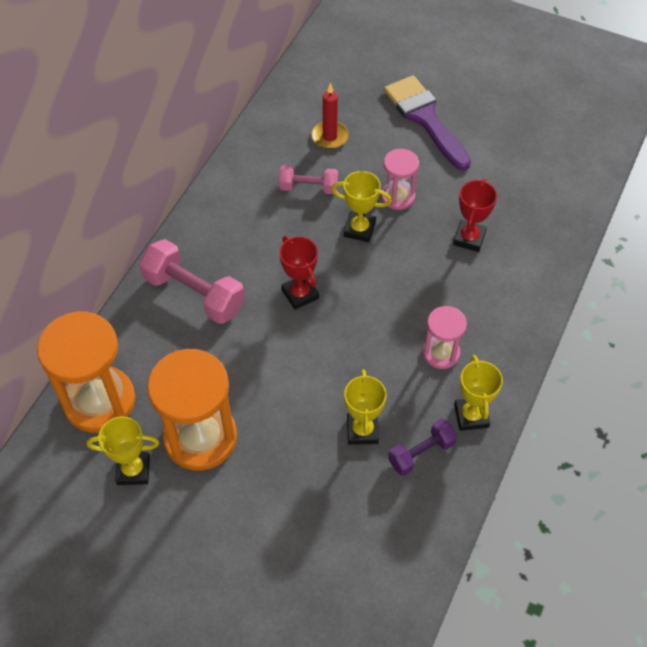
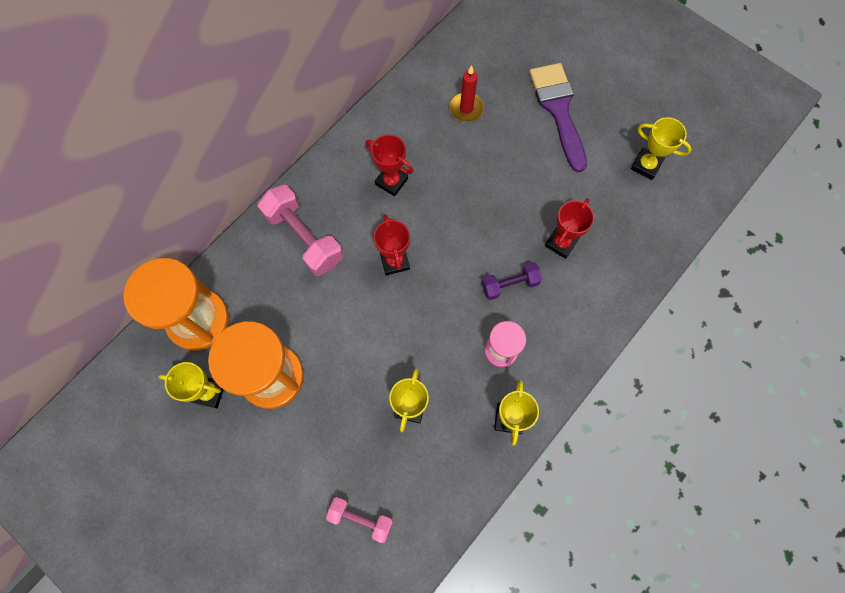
camera: 15 degrees right, 15 degrees up
pink dumbbell [279,165,338,194] -> pink dumbbell moved to [326,497,393,543]
yellow trophy [332,171,392,242] -> yellow trophy moved to [631,117,692,180]
pink hourglass [381,149,419,210] -> none
purple dumbbell [388,419,457,476] -> purple dumbbell moved to [482,262,542,300]
none -> red trophy [366,135,413,196]

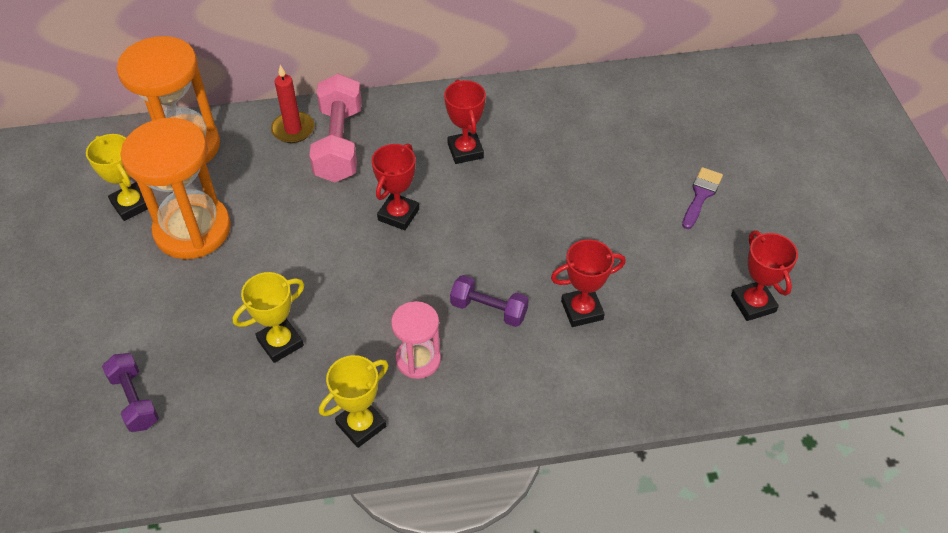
camera: 40 degrees right, 20 degrees down
pink dumbbell [326,497,393,543] -> purple dumbbell [102,353,159,432]
red candle [450,65,484,122] -> red candle moved to [271,65,315,143]
purple brush [529,63,587,172] -> purple brush [682,167,723,229], size x0.51
yellow trophy [631,117,692,180] -> red trophy [731,231,798,321]

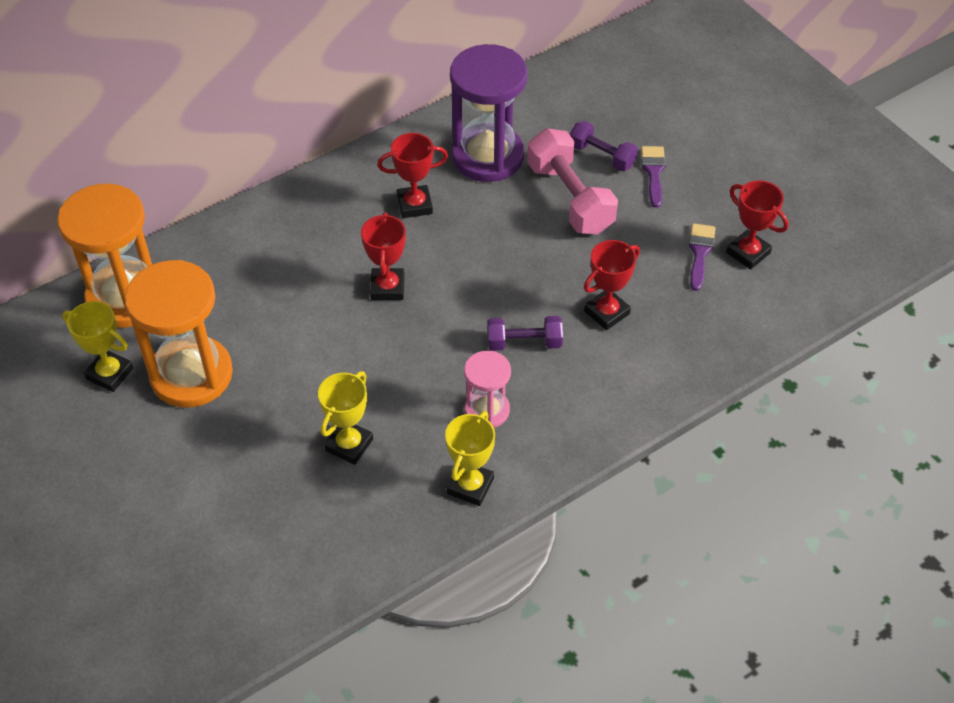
camera: 25 degrees left, 0 degrees up
purple dumbbell [102,353,159,432] -> purple dumbbell moved to [570,121,638,171]
red candle [271,65,315,143] -> none
pink dumbbell [309,74,362,182] -> pink dumbbell moved to [527,128,618,234]
red trophy [444,79,486,164] -> red trophy turned 60 degrees counterclockwise [377,133,448,218]
none -> purple hourglass [450,44,527,182]
none -> purple brush [689,223,715,291]

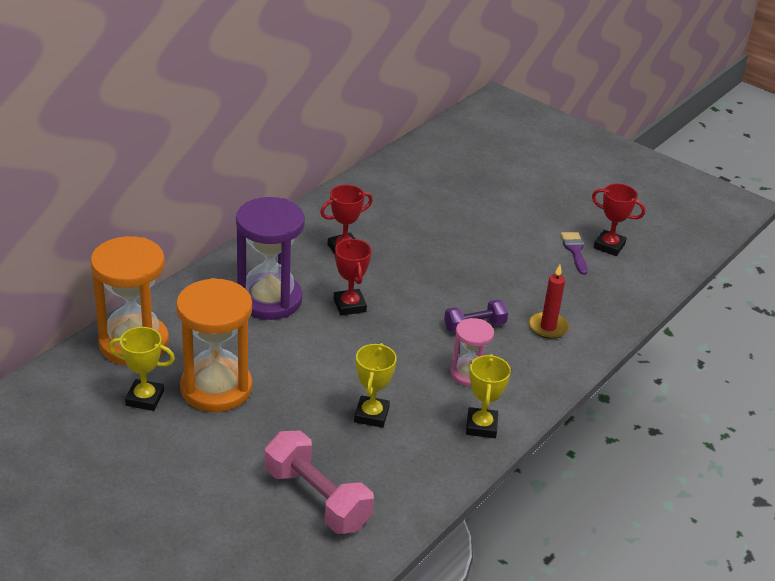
camera: 20 degrees left, 15 degrees down
purple hourglass [450,44,527,182] -> purple hourglass moved to [236,197,305,320]
pink dumbbell [527,128,618,234] -> pink dumbbell moved to [265,431,374,534]
purple dumbbell [570,121,638,171] -> none
red trophy [584,240,640,330] -> none
purple brush [641,146,666,208] -> none
none -> red candle [529,265,569,339]

